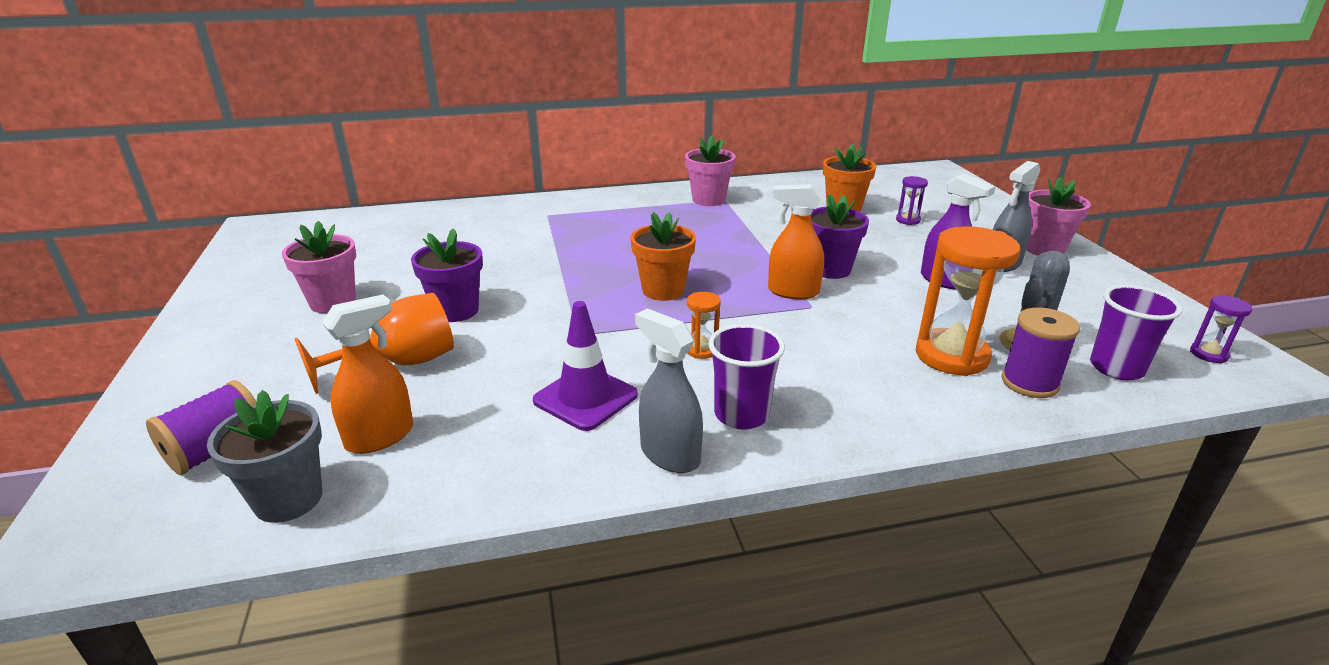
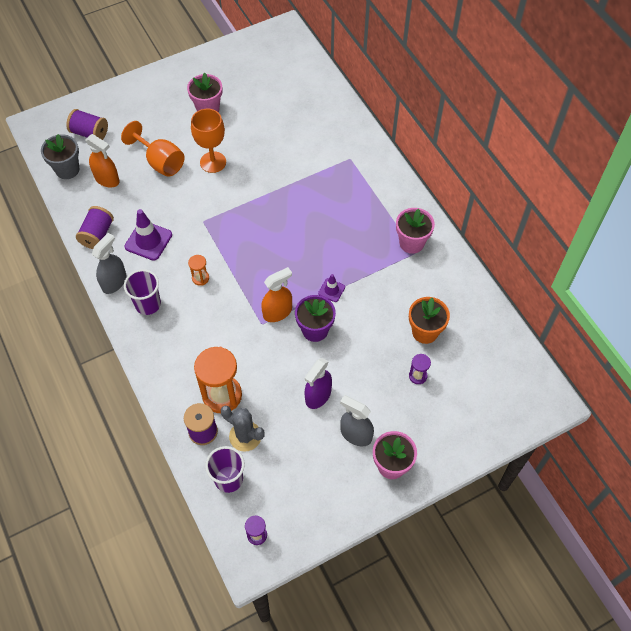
camera: 75 degrees right, 30 degrees up
purple flower pot [411,228,483,322] -> orange goblet [191,109,226,173]
orange flower pot [630,212,696,301] -> none
orange spray bottle [768,184,824,299] -> orange spray bottle turned 60 degrees clockwise [261,267,292,322]
none -> purple spool [76,206,114,249]
none -> purple traffic cone [318,274,345,302]

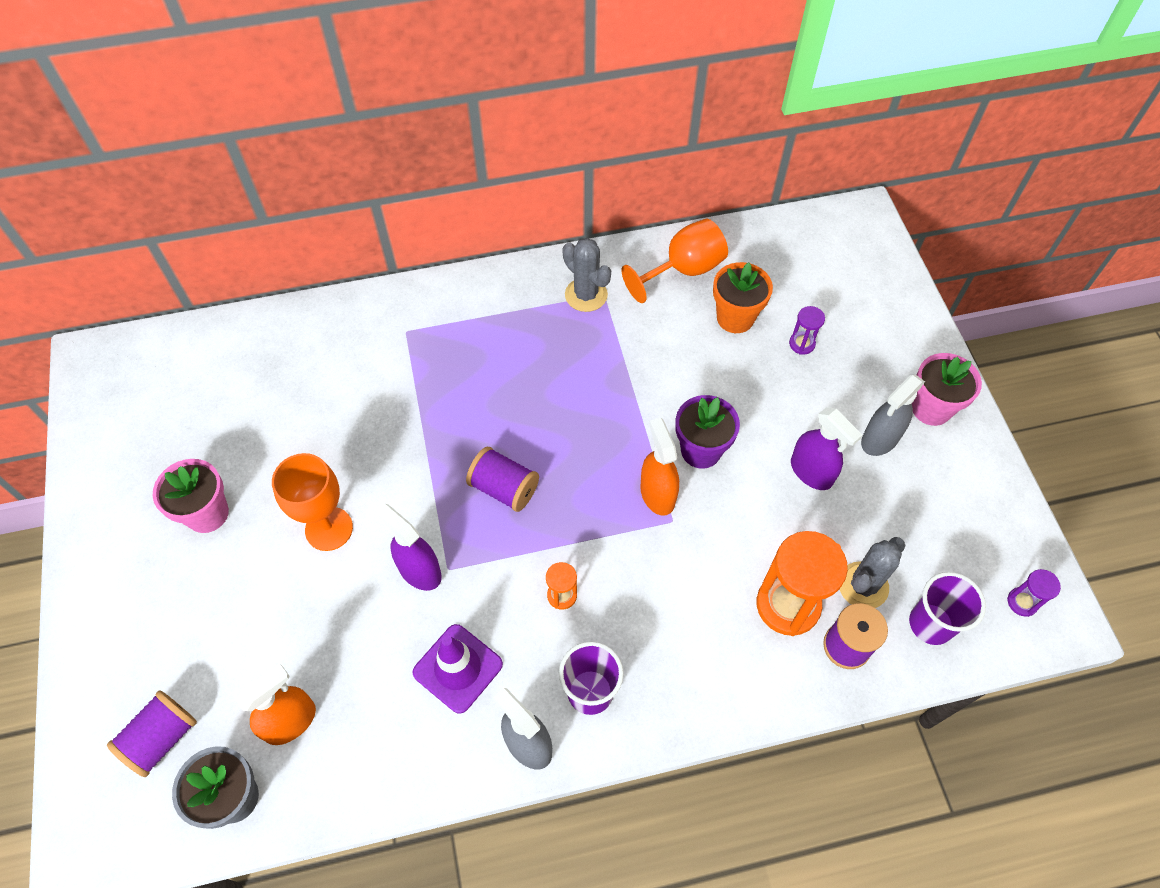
camera: 75 degrees left, 0 degrees up
purple spool [76,206,114,249] -> purple spool moved to [466,447,539,512]
orange goblet [121,121,185,177] -> orange goblet moved to [622,219,728,303]
purple traffic cone [318,274,345,302] -> none
pink flower pot [396,208,435,254] -> grey cactus [562,238,611,312]
none -> purple spray bottle [376,504,442,591]

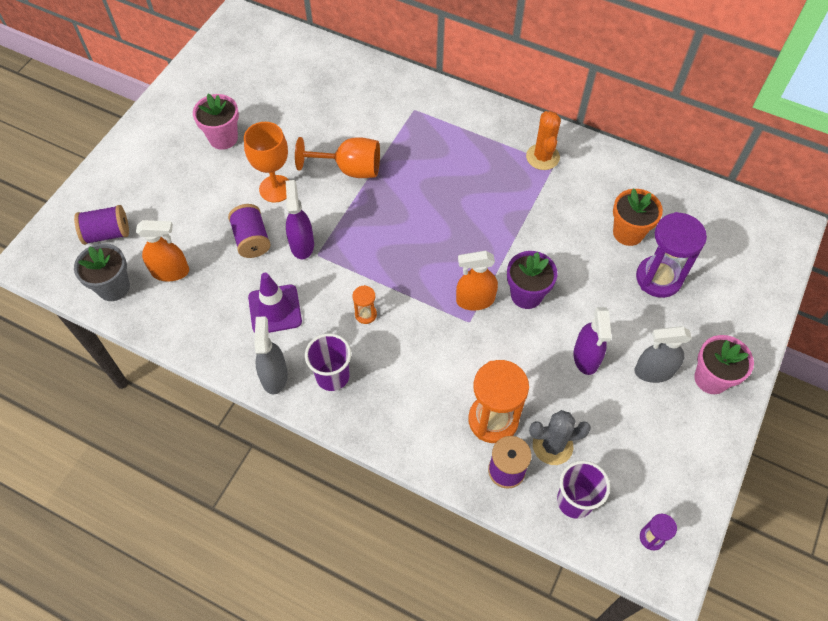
camera: 40 degrees right, 0 degrees up
purple spool [466,447,539,512] -> purple spool moved to [228,204,271,258]
grey cactus [562,238,611,312] -> orange cactus [526,111,561,170]
orange goblet [622,219,728,303] -> orange goblet moved to [295,137,380,178]
orange spray bottle [640,418,679,516] -> orange spray bottle turned 120 degrees counterclockwise [456,251,498,311]
purple hourglass [789,306,825,355] -> purple hourglass [636,212,707,298], size x2.13

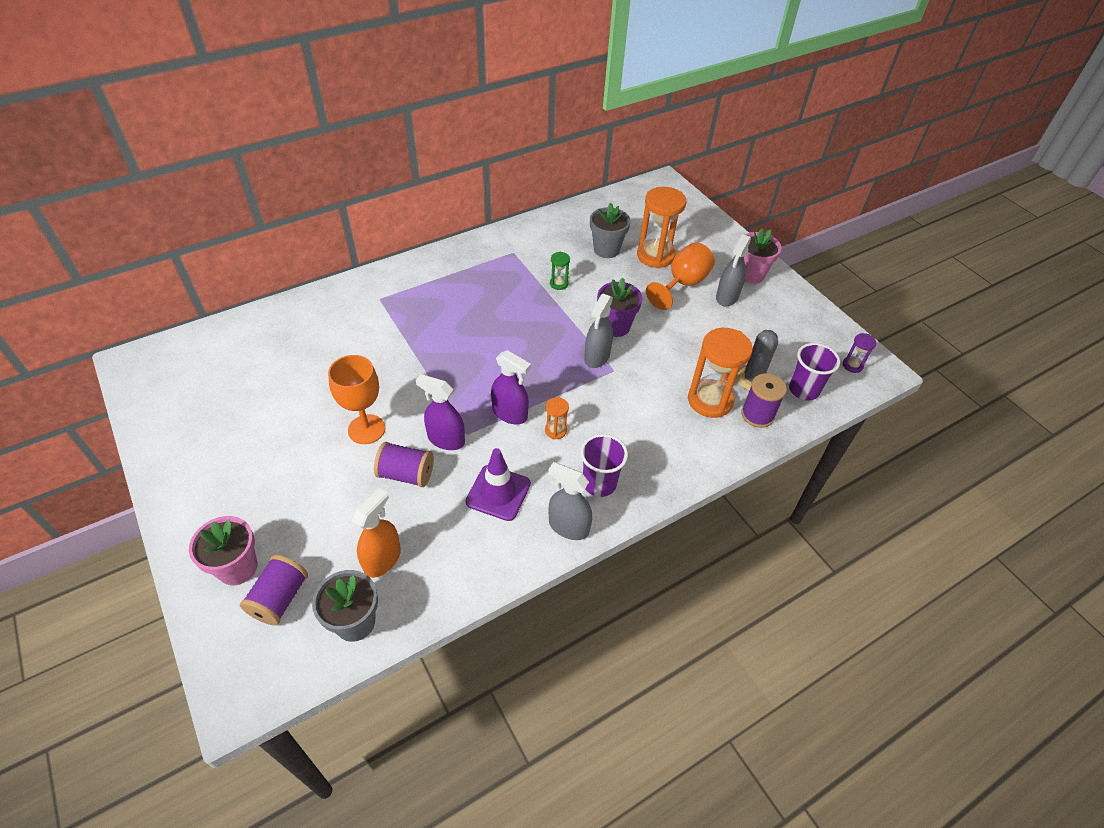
camera: 60 degrees left, 10 degrees down
pink flower pot [193,94,239,150] -> pink flower pot moved to [189,516,257,585]
orange goblet [295,137,380,178] -> orange goblet moved to [646,242,715,310]
orange spray bottle [456,251,498,311] -> grey spray bottle [584,294,613,368]
orange cactus [526,111,561,170] -> none
purple spray bottle [573,307,611,375] -> purple spray bottle moved to [491,350,531,424]
orange flower pot [613,189,663,246] -> grey flower pot [590,203,631,258]
purple hourglass [636,212,707,298] -> orange hourglass [637,187,686,268]
none -> green hourglass [550,252,570,290]

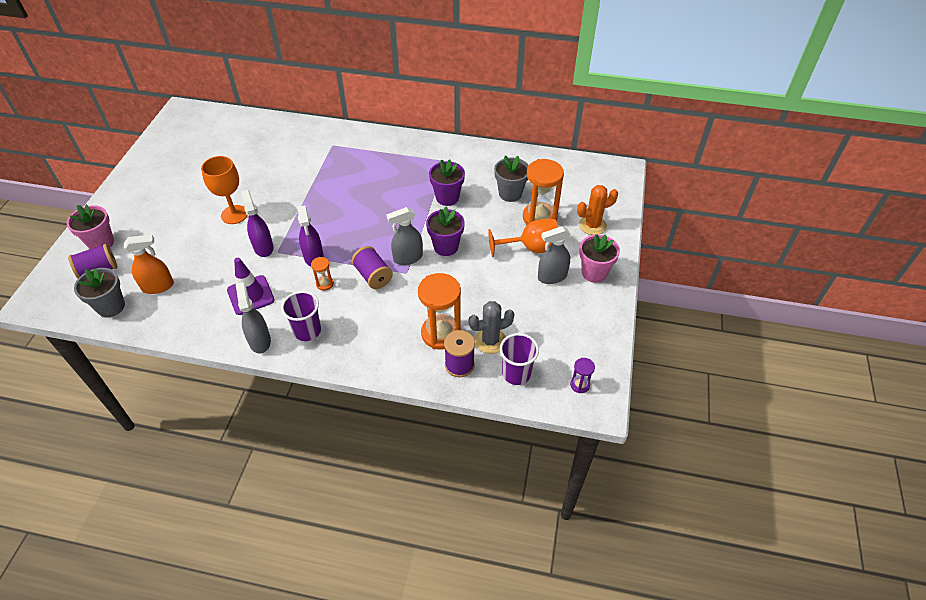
camera: 45 degrees right, 0 degrees up
purple spool [374,442,434,487] -> purple spool moved to [352,246,393,289]
green hourglass [550,252,570,290] -> purple flower pot [429,159,465,206]
none -> orange cactus [577,185,618,235]

